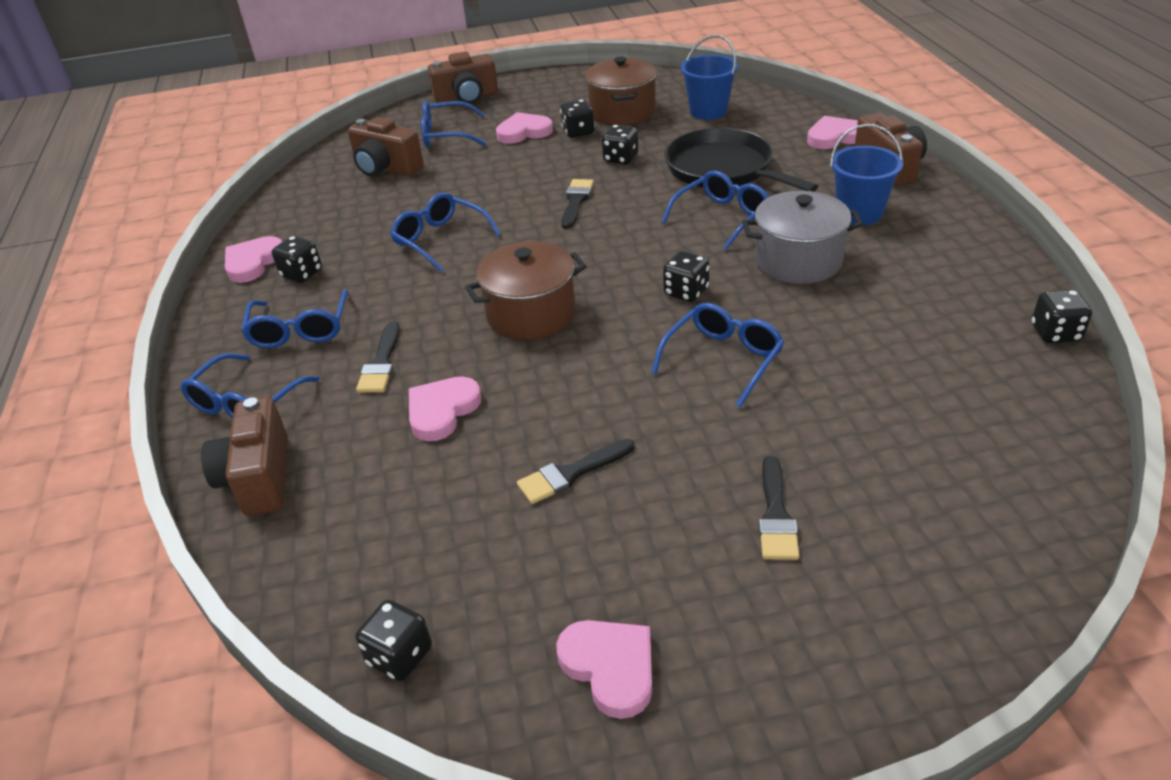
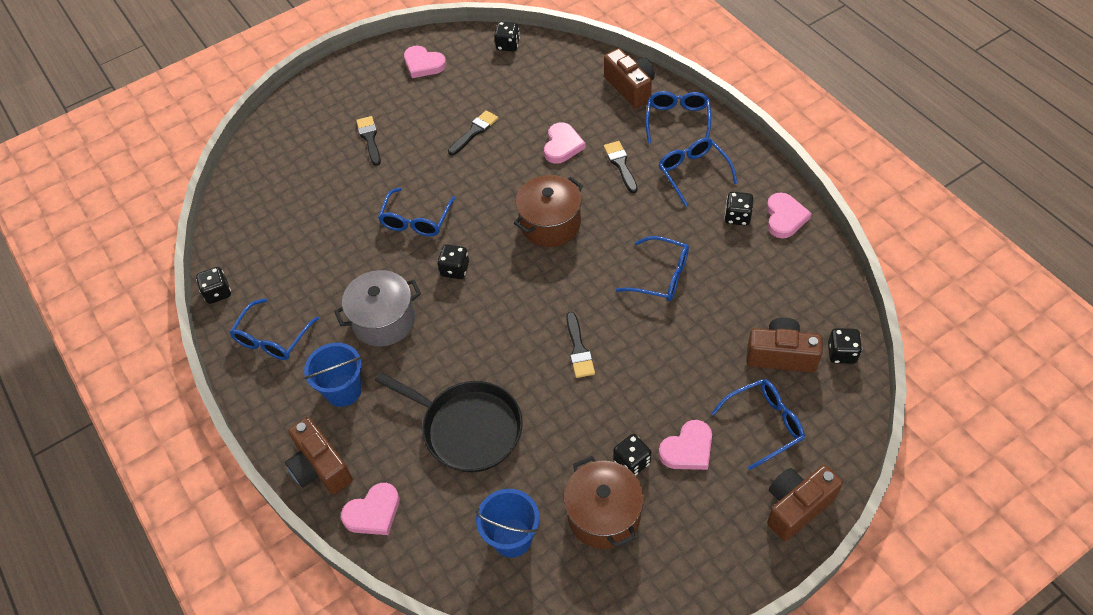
camera: 160 degrees right, 15 degrees up
black dice [602,125,638,165] -> black dice moved to [828,328,862,364]
blue glasses [661,171,769,250] -> blue glasses moved to [229,298,319,360]

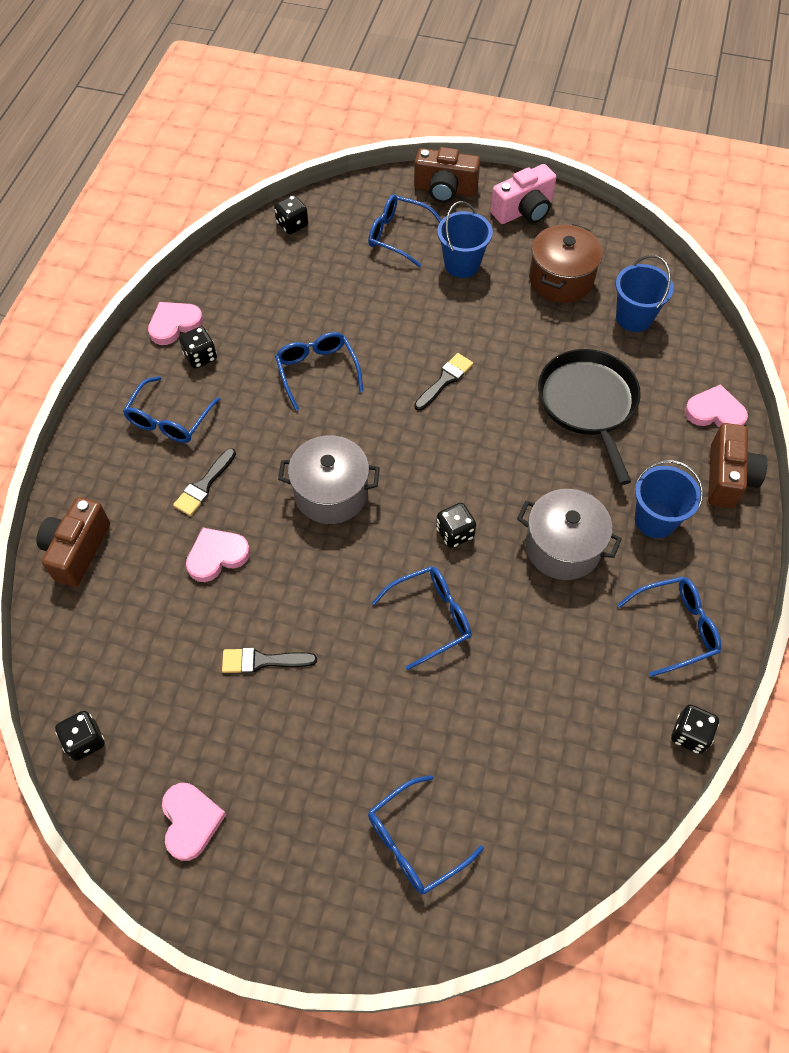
camera: 135 degrees left, 5 degrees up
black brush [356,116,381,166] -> none
brown pot [514,175,583,247] -> grey pot [278,435,380,524]
black dice [613,434,651,476] -> none
blue glasses [646,91,711,143] -> blue glasses moved to [368,775,484,894]
pink heart [659,420,712,470] -> blue bucket [437,201,493,278]
brown camera [746,317,822,373] -> none
none -> pink camera [490,164,556,224]

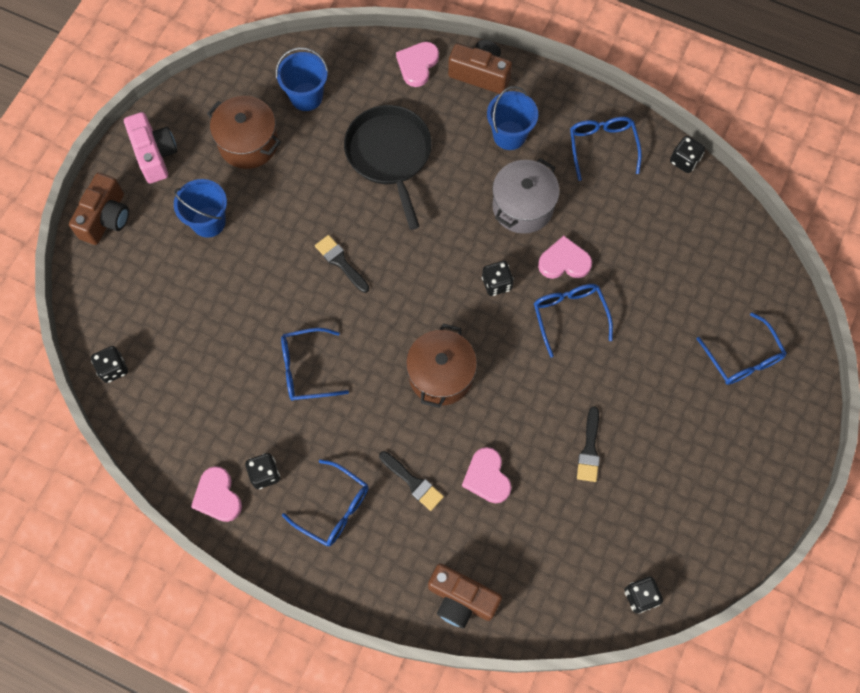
camera: 80 degrees left, 10 degrees up
pink heart [162,783,227,861] -> pink heart moved to [538,236,592,279]
grey pot [278,435,380,524] -> brown pot [406,323,477,408]
blue glasses [368,194,441,267] -> none
black pan [538,349,641,485] -> black pan turned 75 degrees clockwise [344,105,432,230]

